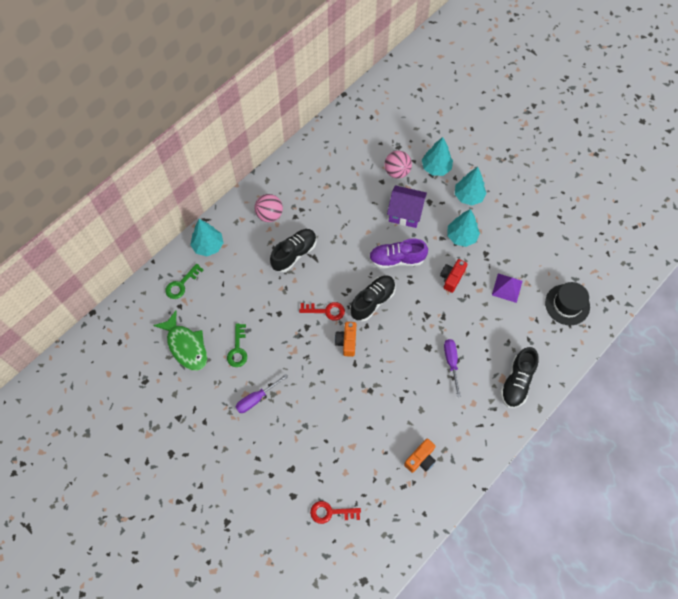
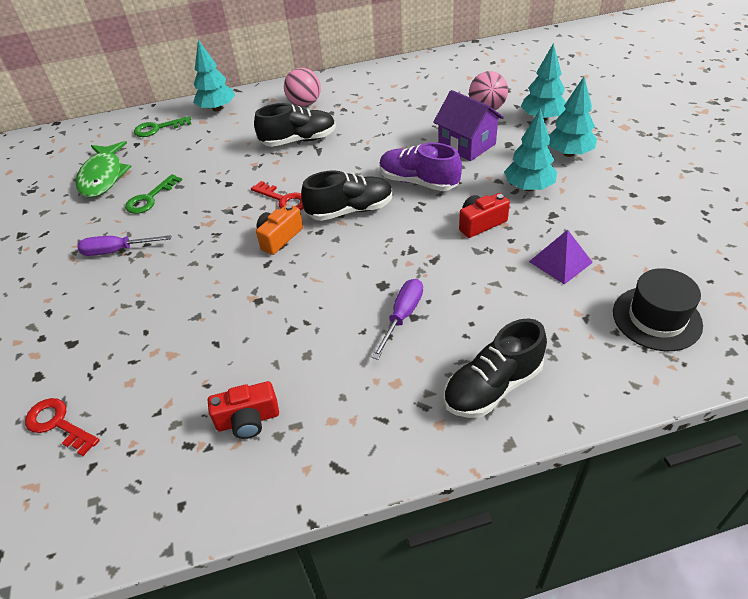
camera: 35 degrees right, 20 degrees down
orange camera [404,439,436,473] -> red camera [208,381,279,439]

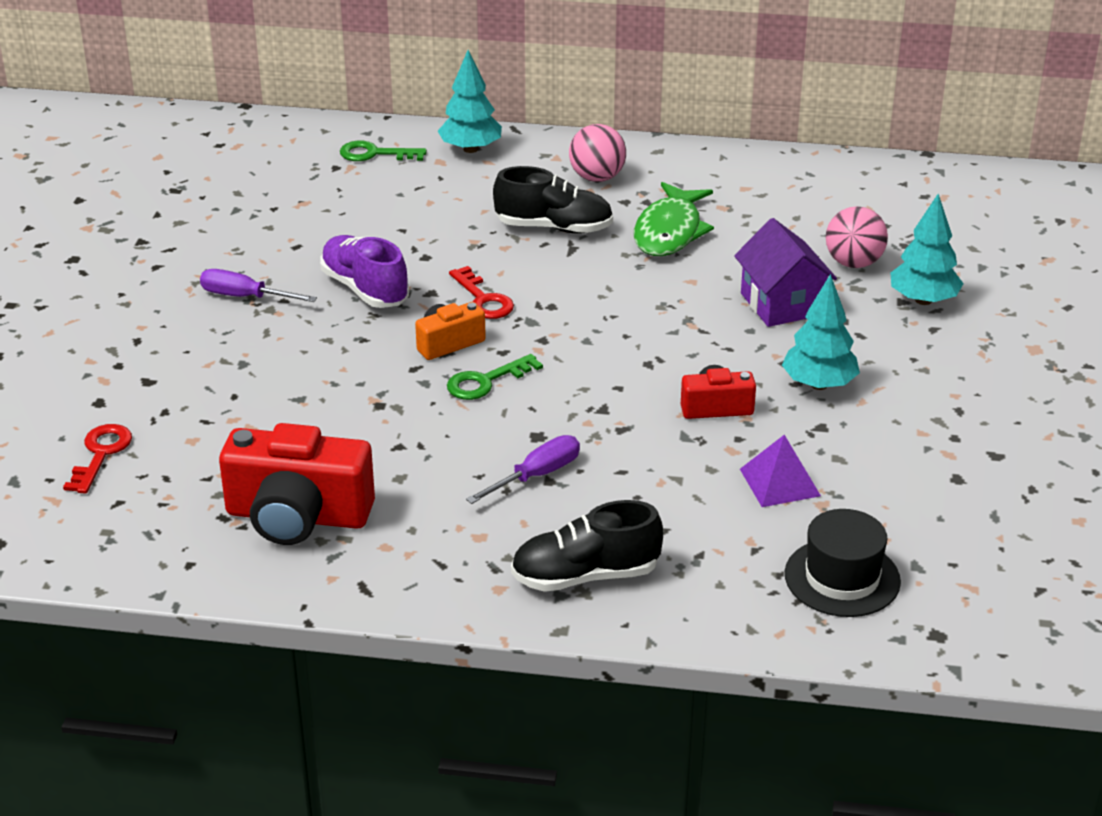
camera: 20 degrees right, 10 degrees down
red key [25,398,100,456] -> red key turned 45 degrees clockwise [63,424,132,494]
green fish [76,141,132,198] -> green fish moved to [634,182,714,256]
green key [125,174,182,214] -> green key moved to [447,354,543,400]
red camera [208,381,279,439] -> red camera [219,423,375,545], size x1.89
black shoe [301,170,393,221] -> none
purple shoe [379,143,462,191] -> purple shoe moved to [320,235,409,308]
turquoise tree [549,77,597,157] -> none

